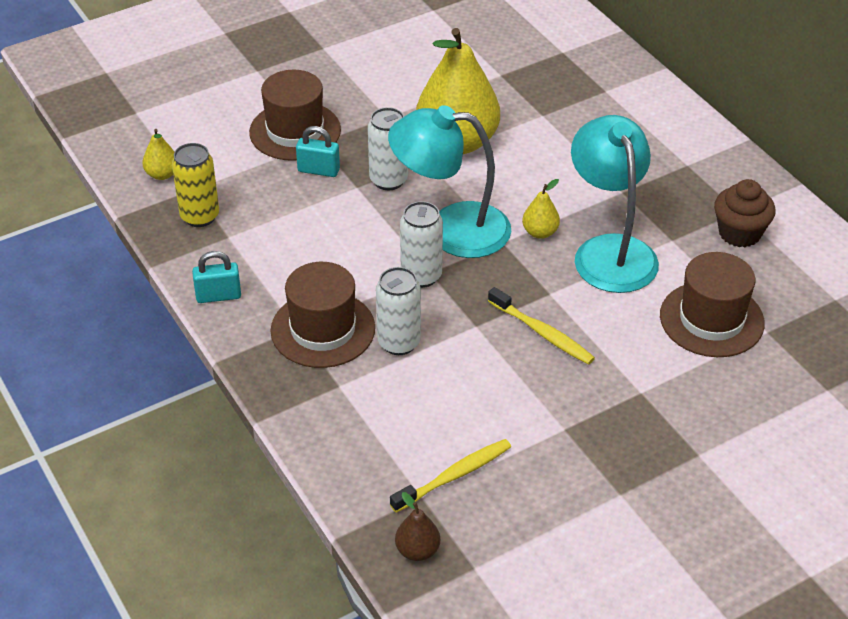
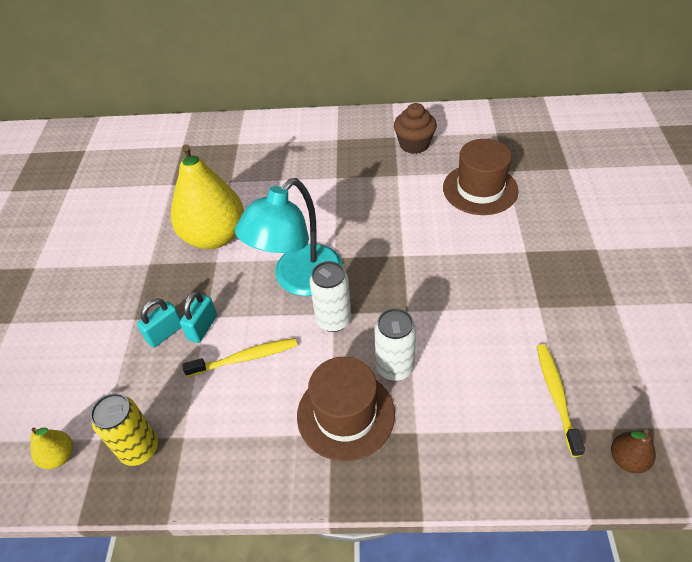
camera: 55 degrees left, 5 degrees up
turquoise padlock [192,251,241,303] -> turquoise padlock moved to [180,291,217,343]
brown hat [249,70,341,161] -> none
white can [368,107,408,190] -> none
yellow toothbrush [488,287,595,365] -> yellow toothbrush moved to [182,338,297,377]
yellow pear [522,179,560,239] -> none
turquoise lamp [571,115,659,293] -> none

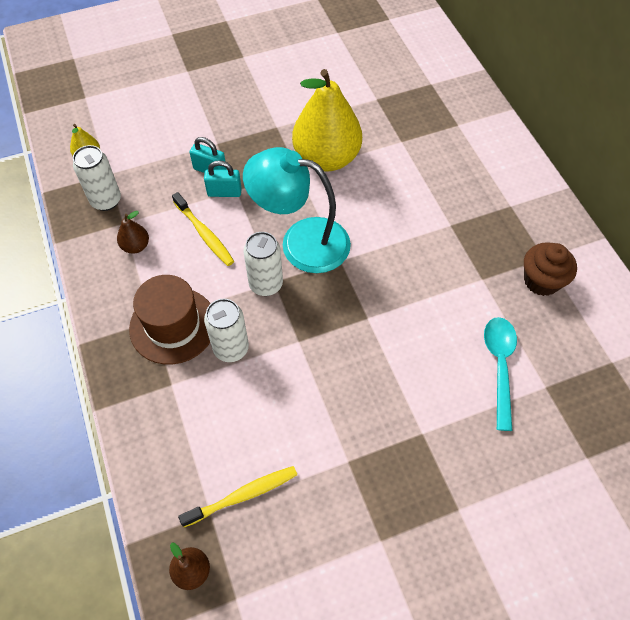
camera: 65 degrees right, 10 degrees up
yellow can [90,393,158,466] -> white can [73,145,121,211]
brown hat [443,139,519,215] -> turquoise spoon [484,317,517,431]
none -> brown pear [117,211,149,254]

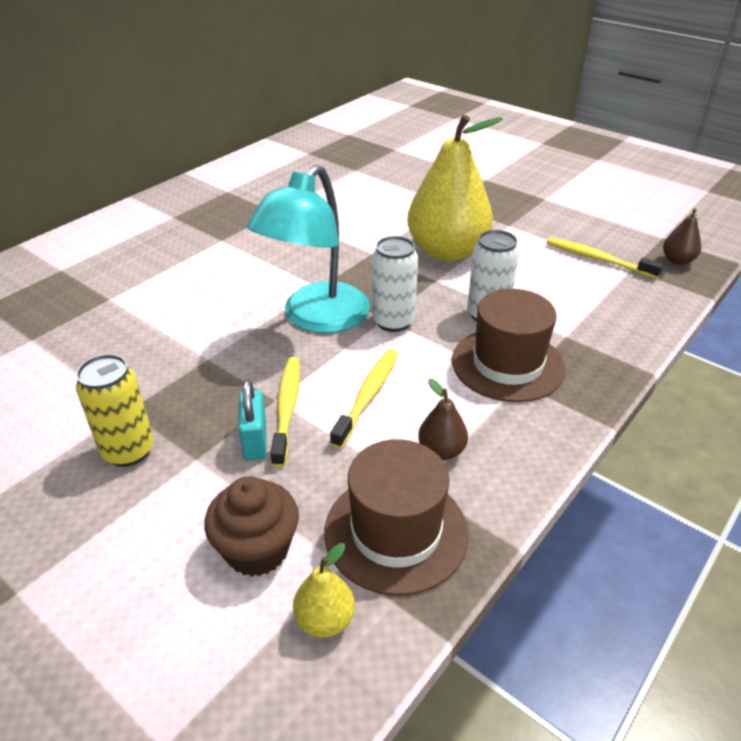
camera: 120 degrees left, 20 degrees down
white can [73,145,121,211] -> brown hat [324,439,469,596]
turquoise padlock [204,160,242,197] -> yellow toothbrush [270,357,300,467]
turquoise lamp [243,147,351,273] -> turquoise lamp turned 45 degrees clockwise [247,165,370,333]
yellow pear [292,69,362,172] -> yellow pear moved to [407,115,503,261]
turquoise spoon [484,317,517,431] -> none
brown cupcake [524,242,577,296] -> brown cupcake moved to [204,476,299,577]
none -> yellow can [76,354,154,467]

